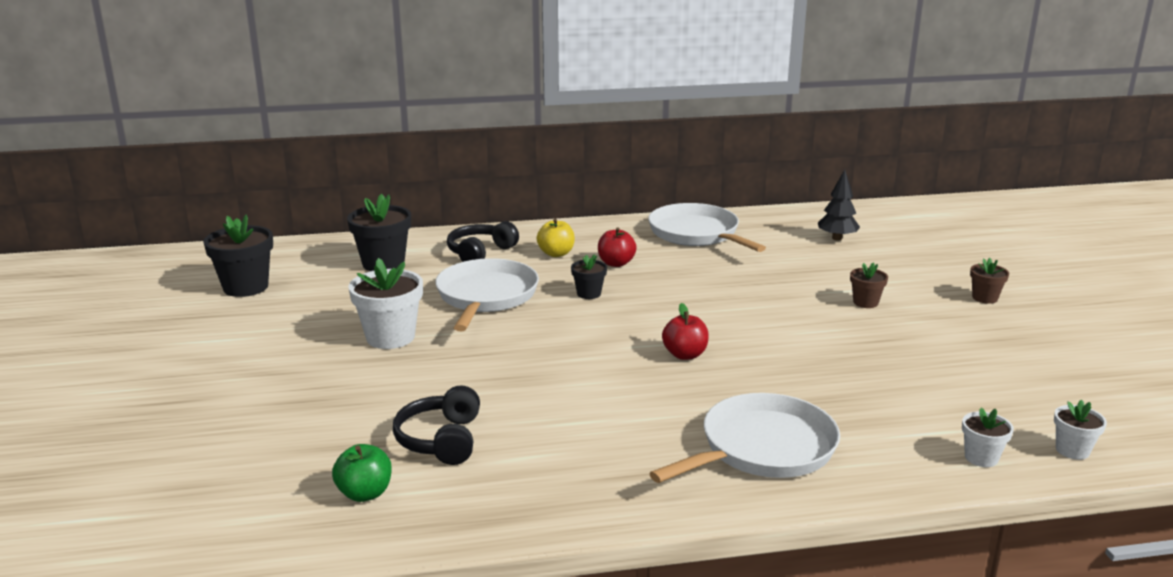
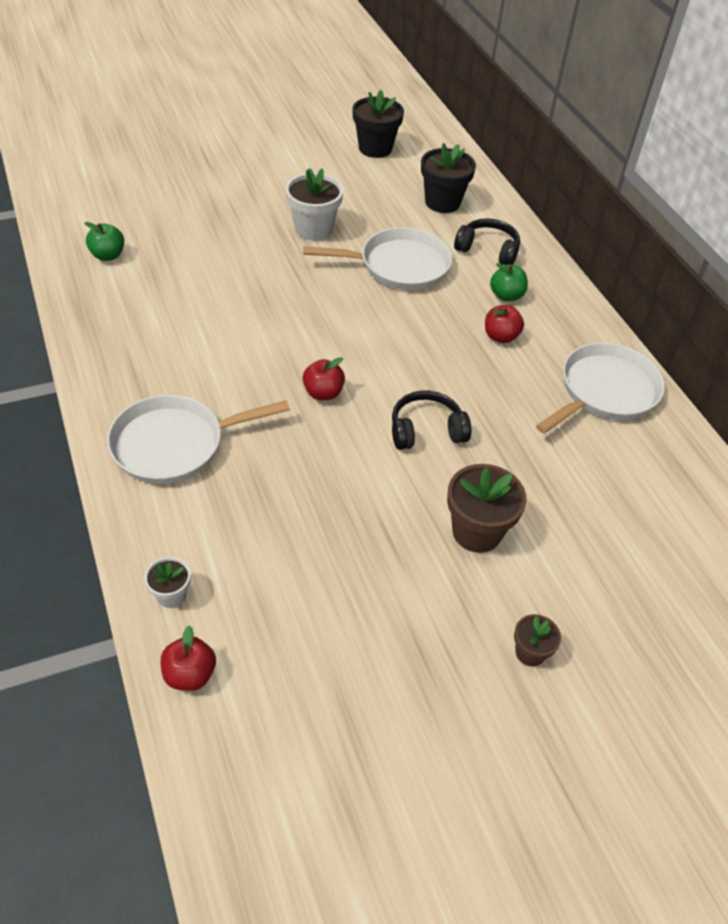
camera: 75 degrees right, 25 degrees up
black headphones [393,385,480,465] -> black headphones moved to [392,391,471,450]
yellow apple [537,218,575,257] -> green apple [490,263,528,302]
black flower pot [571,254,607,299] -> none
white pan [649,393,840,483] -> white pan turned 120 degrees clockwise [107,395,290,484]
black tree [818,169,860,241] -> none
brown flower pot [850,262,888,308] -> brown flower pot [447,464,526,553], size x1.84
white flower pot [1054,400,1107,460] -> red apple [161,625,216,691]

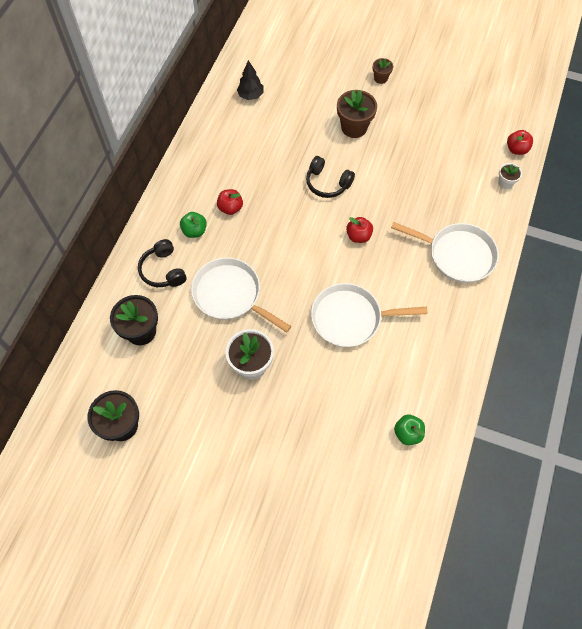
camera: 135 degrees left, 15 degrees up
white pan [536,342,665,433] -> white pan moved to [311,283,428,347]
none -> black tree [237,60,264,100]

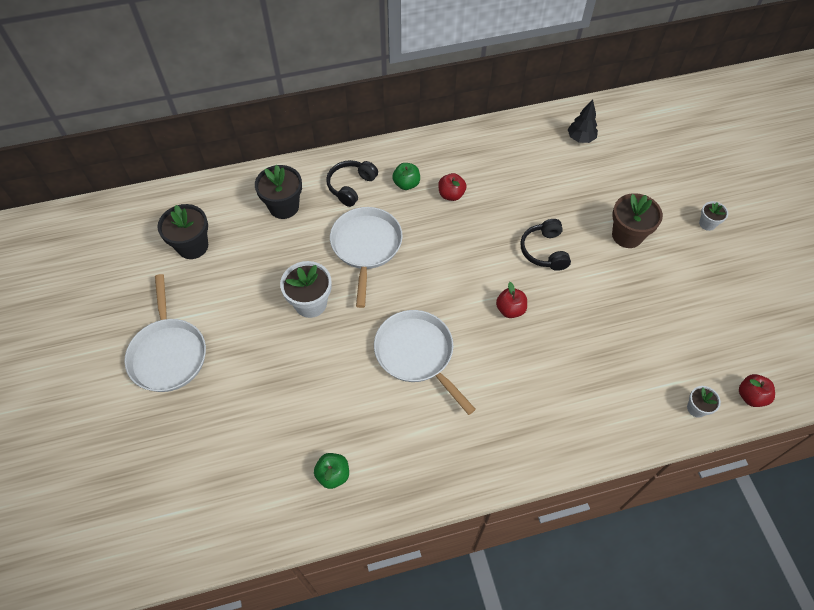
camera: 55 degrees right, 5 degrees down
brown flower pot [373,58,393,84] -> white flower pot [699,201,728,231]
white pan [391,222,499,283] -> white pan moved to [124,274,206,392]

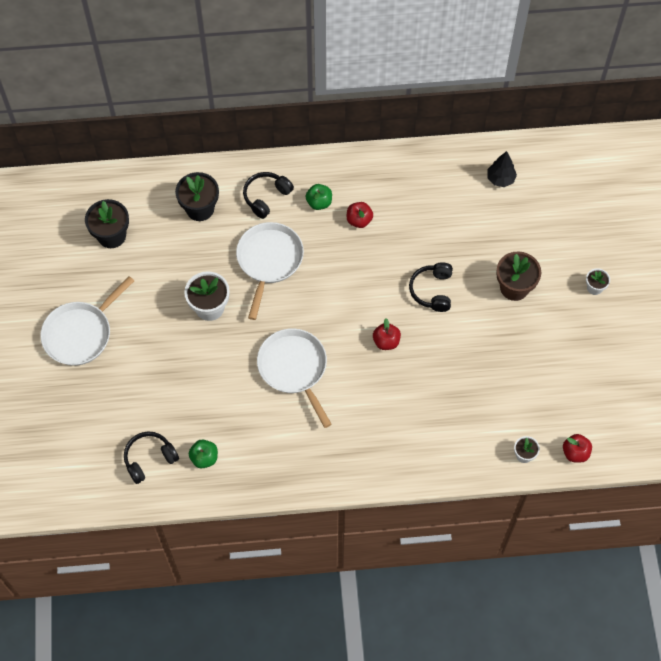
camera: 10 degrees right, 5 degrees up
white pan [124,274,206,392] -> white pan turned 45 degrees clockwise [40,276,134,366]
none -> black headphones [124,432,179,484]

